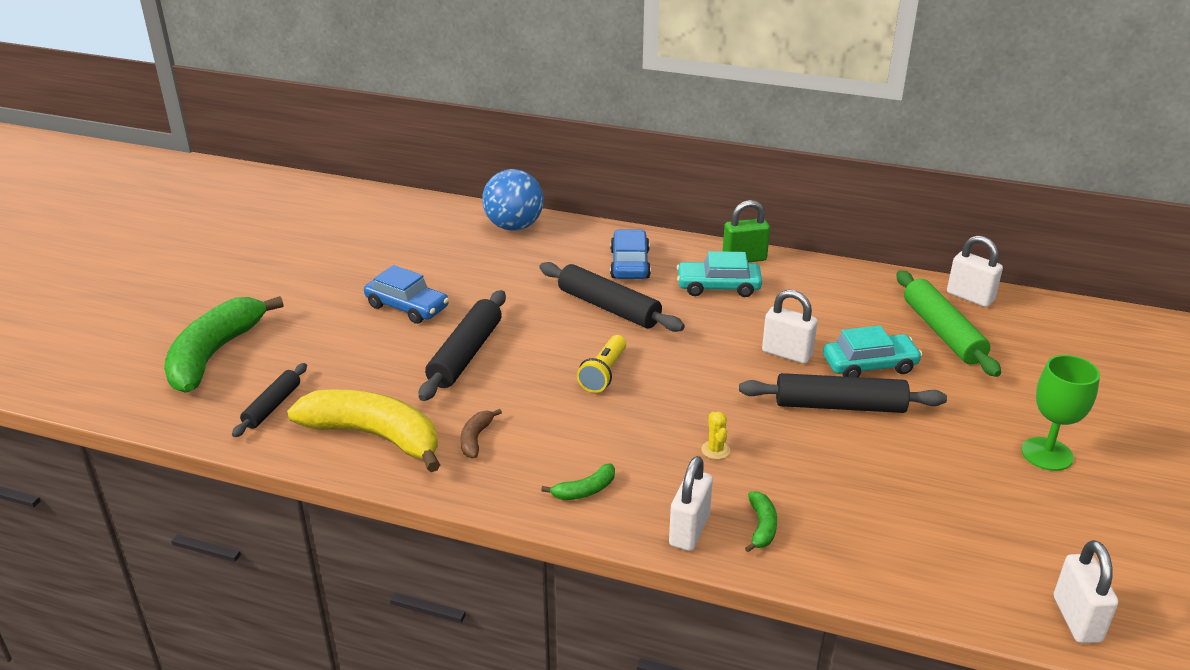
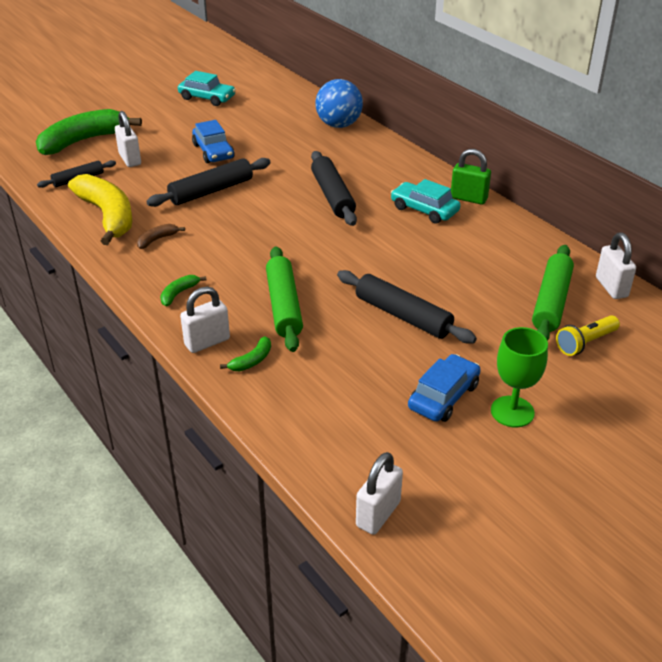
camera: 35 degrees right, 5 degrees up
green banana [541,463,615,500] -> green banana turned 120 degrees clockwise [160,275,206,306]
yellow flashlight [577,335,626,393] -> yellow flashlight moved to [556,315,620,356]
blue car [610,229,651,279] -> blue car moved to [408,354,481,422]
yellow cactus [701,411,730,459] -> green rolling pin [266,246,303,352]
white padlock [762,290,818,364] -> white padlock moved to [115,111,141,167]
turquoise car [823,326,922,377] -> turquoise car moved to [178,71,236,106]

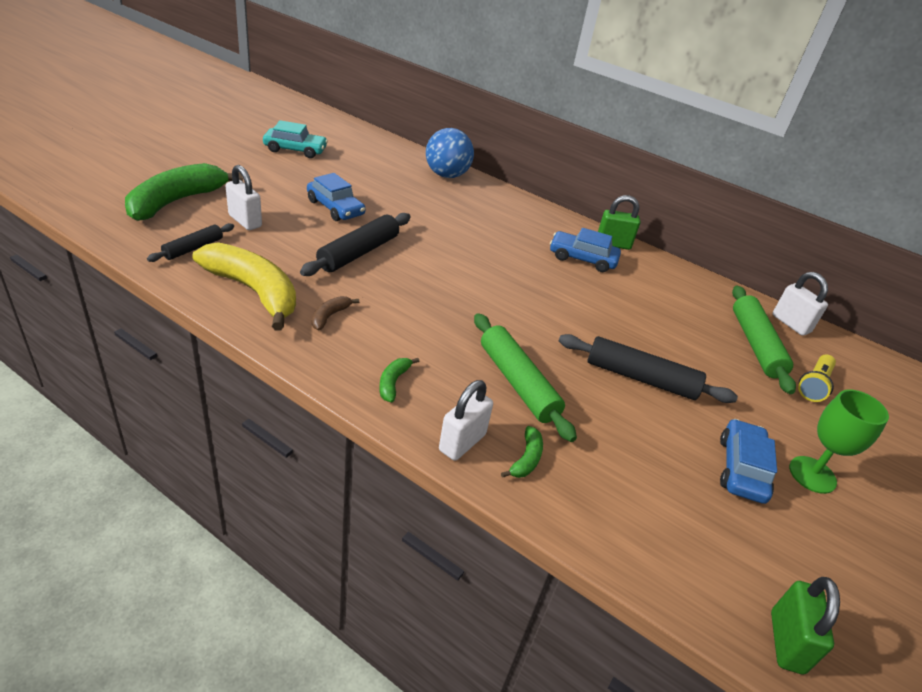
camera: 25 degrees left, 0 degrees up
black rolling pin [311,151,357,226] -> none
white padlock [356,452,403,535] -> green padlock [771,577,840,674]
turquoise car [391,179,460,224] -> blue car [550,228,621,272]

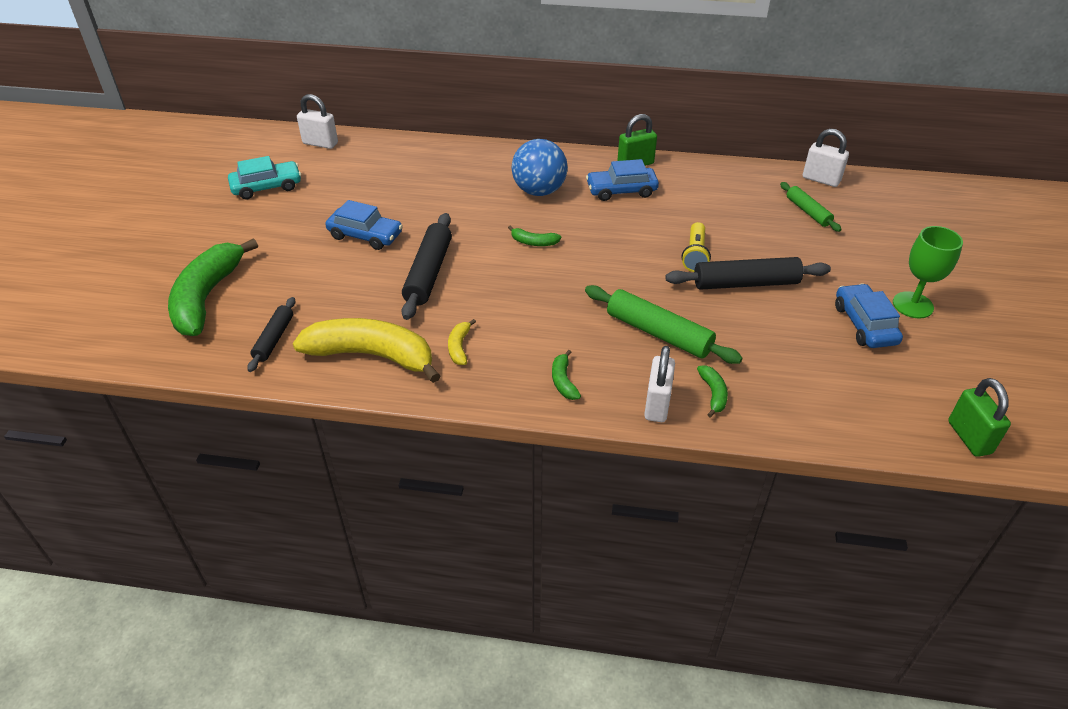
camera: 20 degrees left, 5 degrees up
white padlock [226,165,262,230] -> white padlock moved to [297,94,338,149]
brown banana [312,296,359,330] -> yellow banana [448,319,476,365]
blue ball [426,128,474,178] -> blue ball moved to [512,139,568,196]
green rolling pin [732,286,796,394] -> green rolling pin [780,182,842,232], size x0.60
yellow flashlight [798,355,836,402] -> yellow flashlight moved to [682,222,711,272]
none -> green banana [508,225,561,246]

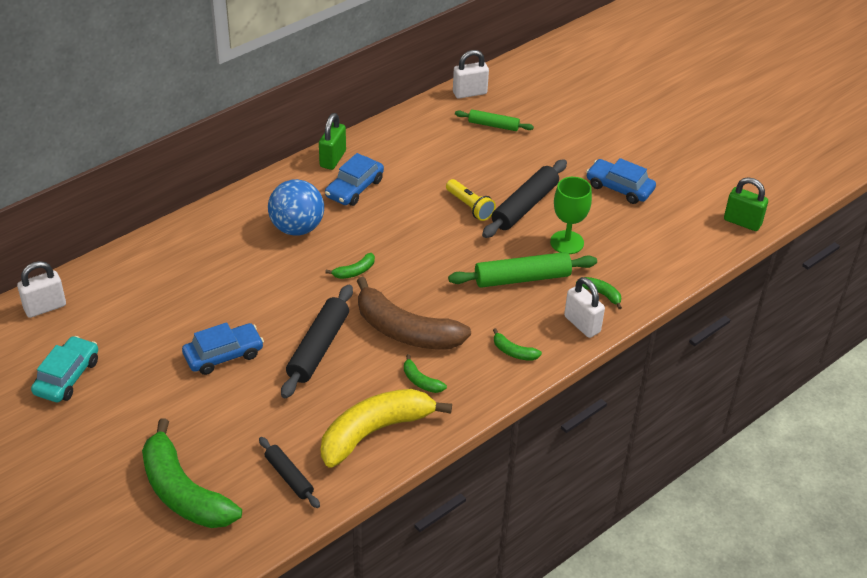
camera: 50 degrees left, 0 degrees up
black rolling pin [402,213,452,320] -> black rolling pin turned 60 degrees clockwise [281,285,353,398]
yellow banana [448,319,476,365] -> green banana [404,354,447,393]
green goblet [893,226,963,319] -> green goblet moved to [550,177,592,254]
none -> brown banana [357,277,471,349]

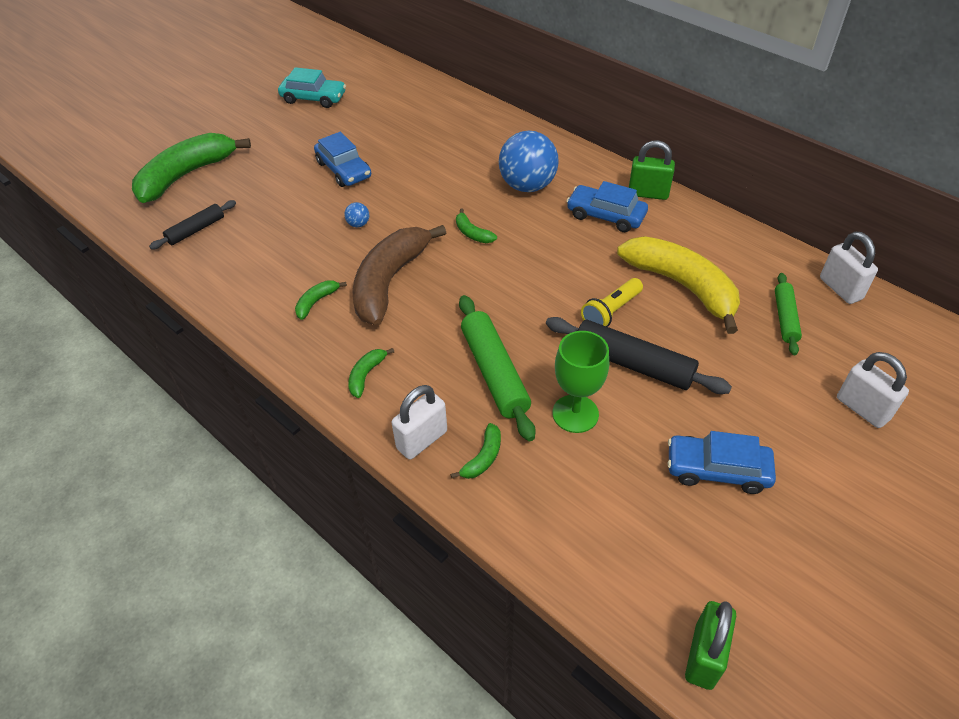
camera: 85 degrees right, 5 degrees up
white padlock [17,261,66,318] -> white padlock moved to [837,352,909,428]
black rolling pin [281,285,353,398] -> blue ball [344,202,369,227]
yellow banana [321,389,452,468] -> yellow banana moved to [617,236,740,334]
blue car [586,158,656,204] -> blue car turned 105 degrees counterclockwise [667,431,776,494]

